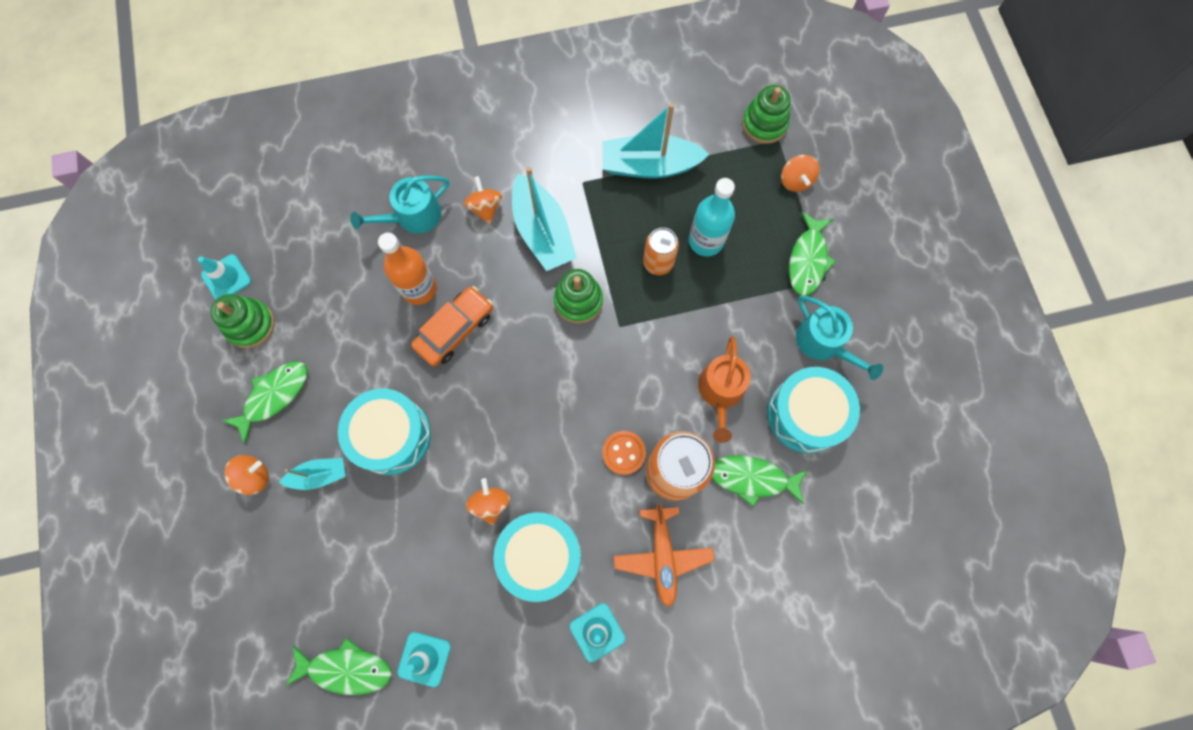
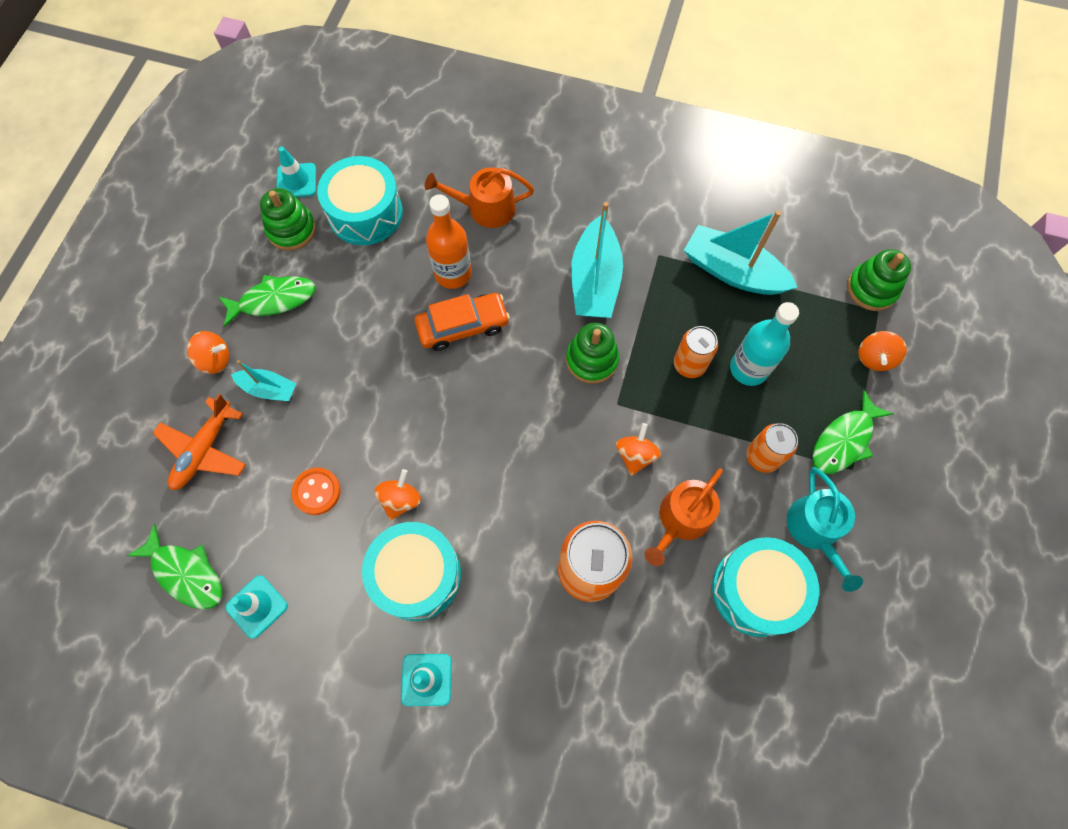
camera: 30 degrees right, 5 degrees down
turquoise drum [338,389,431,475] -> turquoise drum moved to [317,156,403,245]
turquoise watering can [350,175,449,234] -> orange watering can [425,167,534,228]
orange spinning top [464,176,502,224] -> orange spinning top moved to [616,423,661,476]
orange button [602,431,646,475] -> orange button moved to [291,468,341,515]
orange plane [614,503,714,607] -> orange plane moved to [153,393,246,490]
green fish [712,455,807,507] -> none
none -> orange can [747,423,798,473]

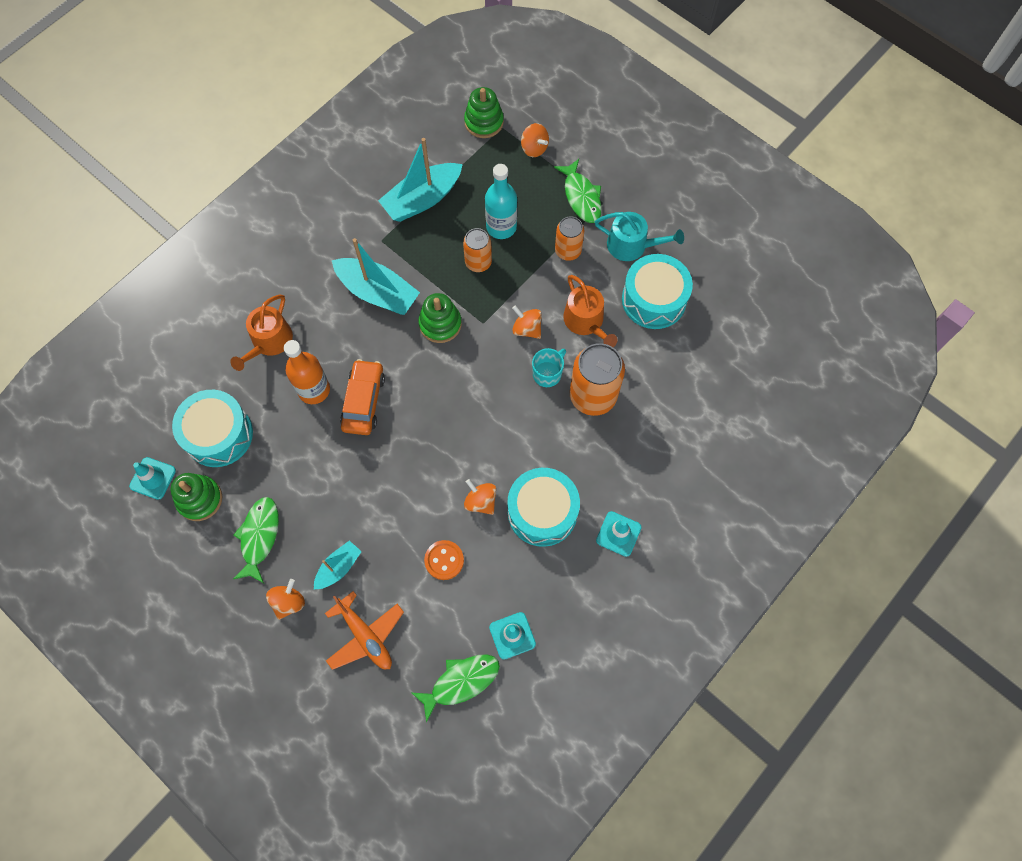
camera: 65 degrees left, 0 degrees up
none -> turquoise mug [532,348,566,387]

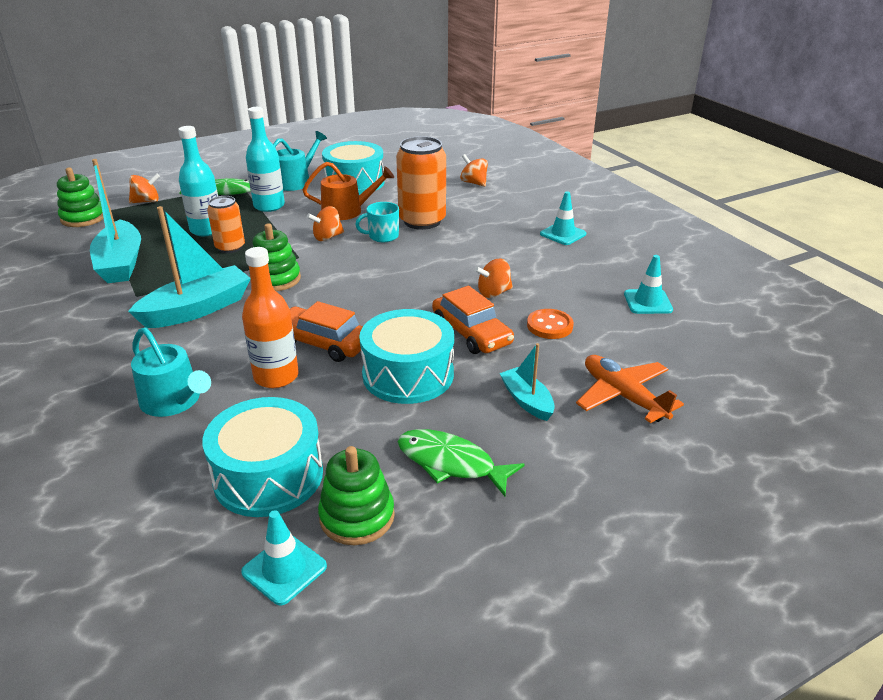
camera: 70 degrees left, 35 degrees down
orange watering can [230,295,293,371] -> turquoise watering can [131,327,211,417]
orange spinning top [266,579,305,620] -> orange spinning top moved to [460,154,488,187]
orange plane [325,591,404,670] -> orange plane turned 105 degrees counterclockwise [576,355,684,423]
green fish [412,654,500,723] -> none
turquoise drum [507,468,580,547] -> turquoise drum moved to [359,309,454,404]
turquoise mug [532,348,566,387] -> turquoise mug turned 75 degrees counterclockwise [355,202,399,242]
orange can [555,216,584,261] -> turquoise bottle [246,107,285,212]
none -> orange car [432,286,514,354]

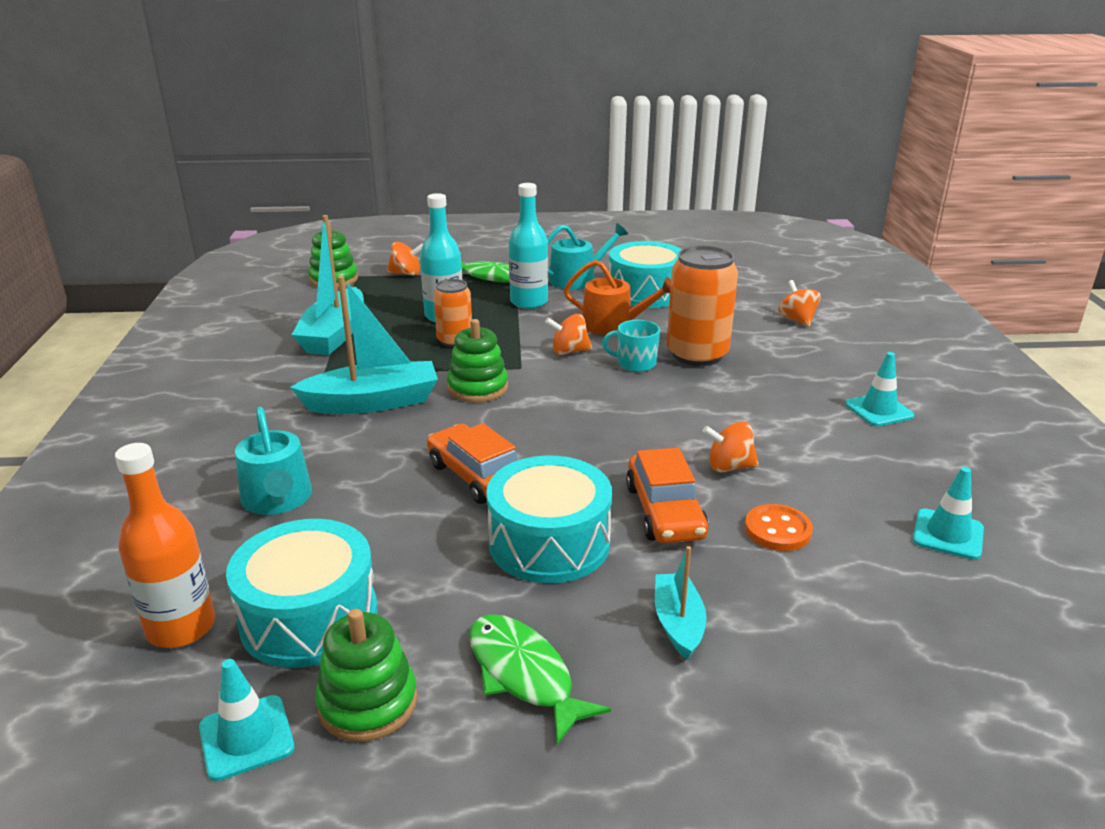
camera: 25 degrees right, 5 degrees down
orange bottle [242,247,299,388] -> orange bottle moved to [115,443,215,648]
orange plane [576,355,684,423] -> none

